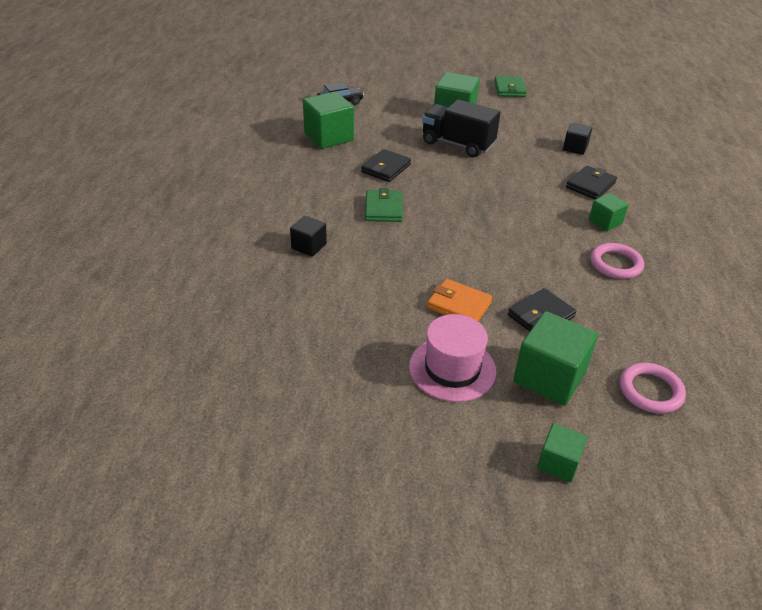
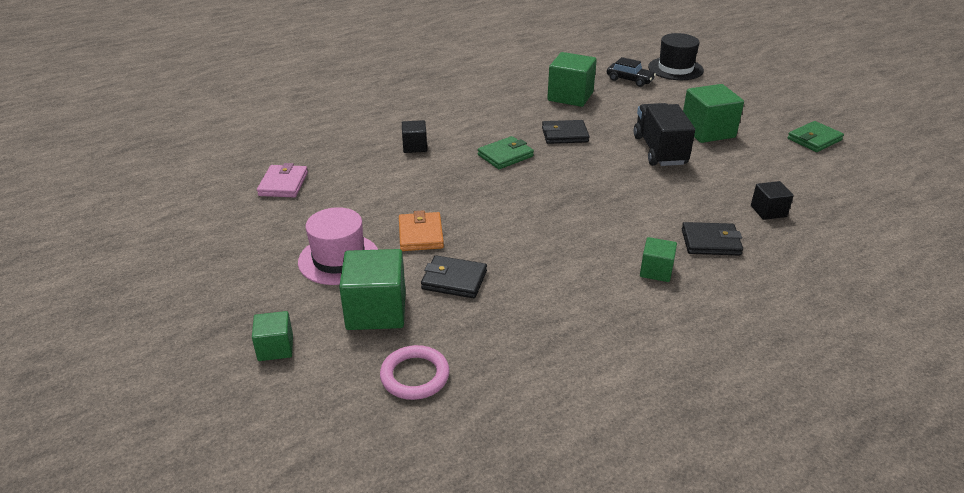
camera: 55 degrees right, 5 degrees down
pink ring [591,243,644,279] -> none
none -> pink wallet [257,163,308,197]
none -> black hat [648,33,704,80]

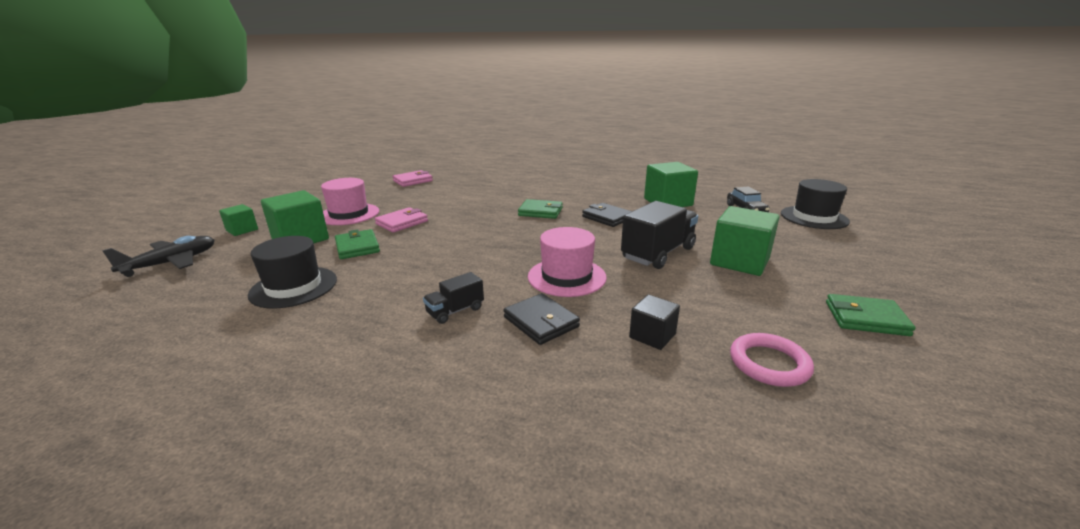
camera: 50 degrees right, 10 degrees down
pink ring [380,345,450,400] -> pink ring moved to [730,333,814,387]
orange wallet [399,210,444,251] -> pink wallet [375,207,428,232]
black cube [402,120,427,153] -> none
black wallet [421,255,487,298] -> green wallet [335,229,380,259]
green cube [640,237,677,282] -> black truck [423,272,484,324]
none -> black plane [102,236,215,277]
none -> black hat [248,236,337,308]
none -> pink hat [528,227,607,297]

